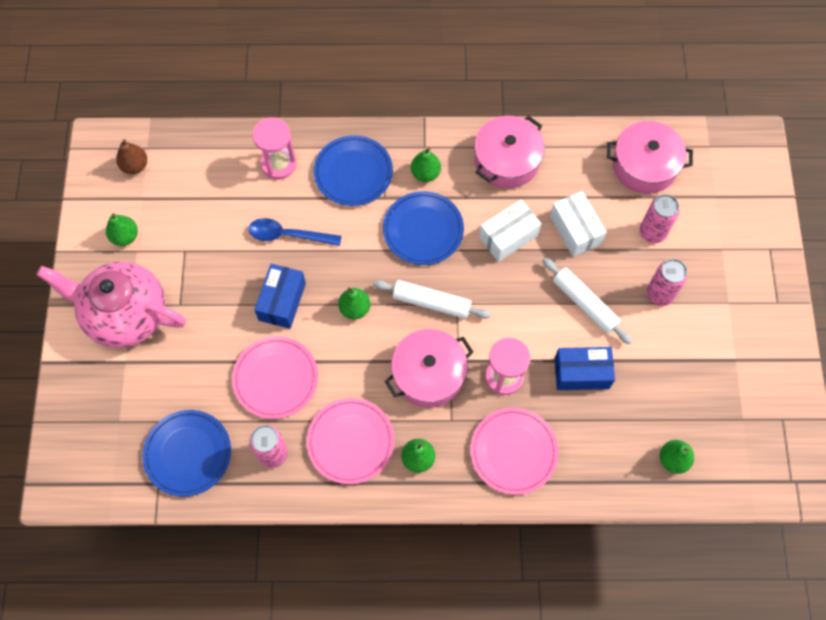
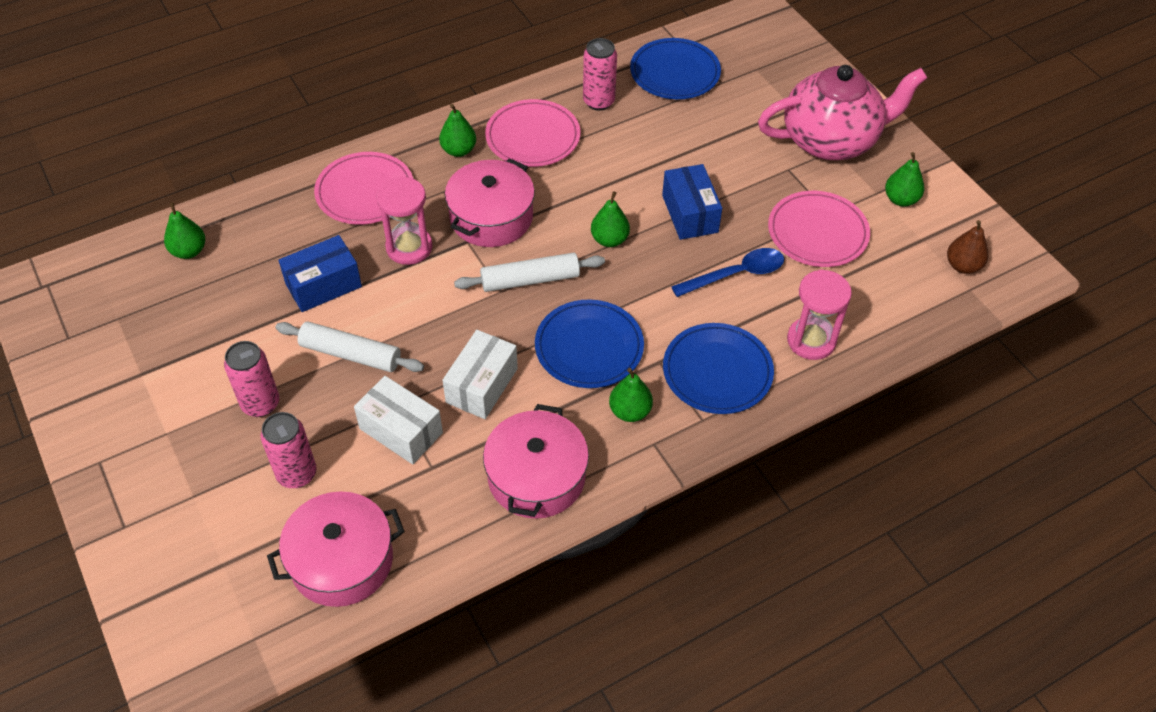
camera: 150 degrees right, 15 degrees down
pink plate [232,337,318,419] -> pink plate moved to [768,191,870,267]

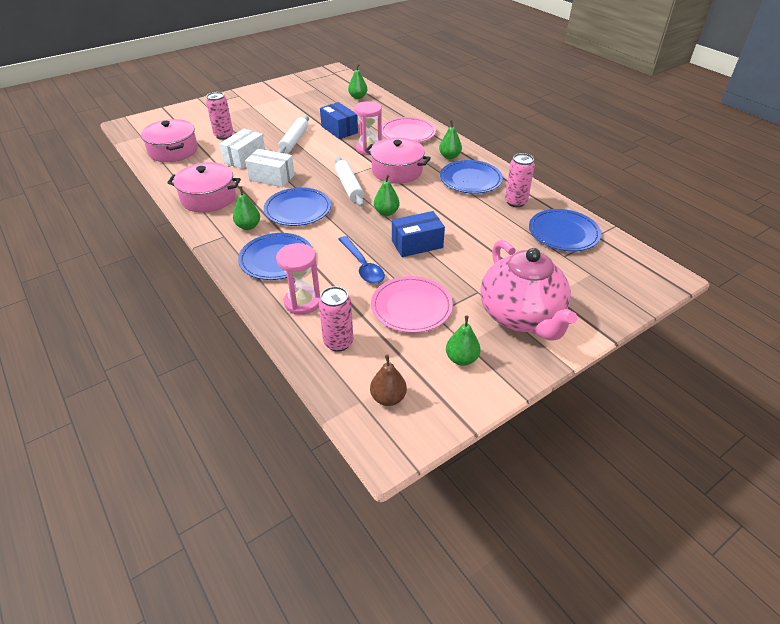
camera: 85 degrees right, 10 degrees down
pink can [224,341,279,417] -> pink can moved to [319,286,353,352]
pink plate [485,99,580,167] -> blue plate [440,160,503,194]

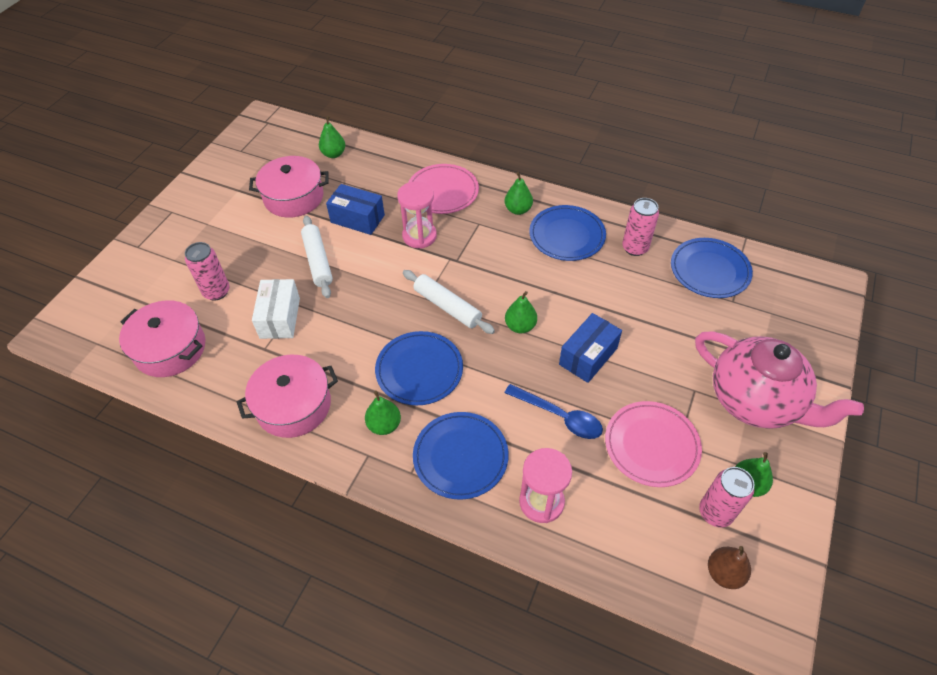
camera: 30 degrees left, 10 degrees up
white box [245,149,295,187] -> none
pink can [319,286,353,352] -> pink can moved to [699,467,754,528]
pink pot [365,138,431,184] -> pink pot moved to [249,156,329,218]

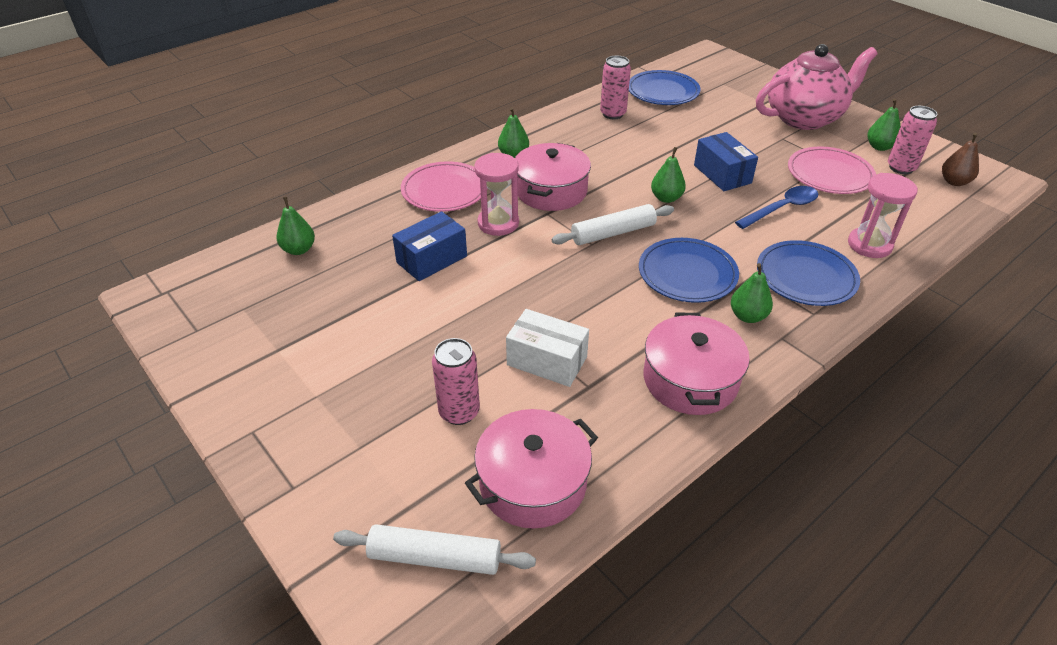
camera: 65 degrees left, 10 degrees down
pink pot [249,156,329,218] -> pink pot moved to [515,143,591,211]
white rolling pin [301,216,333,298] -> white rolling pin moved to [333,524,536,575]
blue plate [529,205,606,261] -> none

